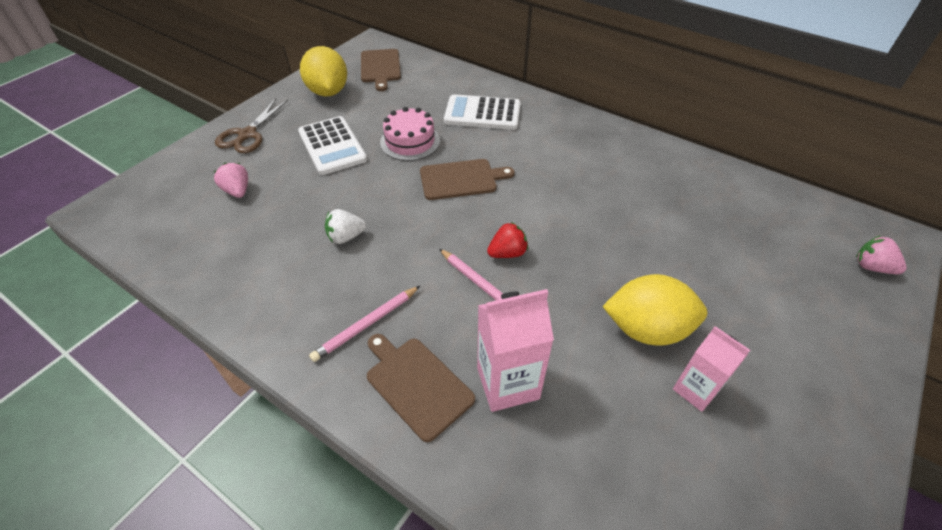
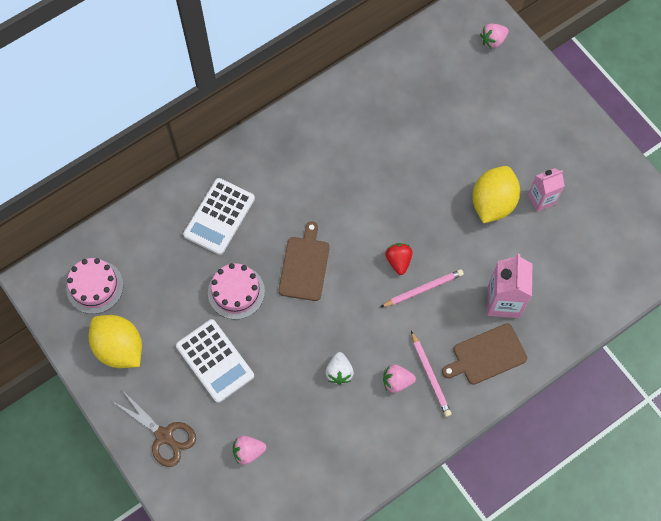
camera: 70 degrees left, 20 degrees up
white calculator [298,116,367,175] -> white calculator turned 60 degrees clockwise [176,319,254,403]
yellow lemon [300,46,347,96] -> yellow lemon turned 45 degrees clockwise [89,315,142,368]
brown cutting board [361,49,401,91] -> pink cake [66,258,123,314]
none -> pink strawberry [383,364,416,393]

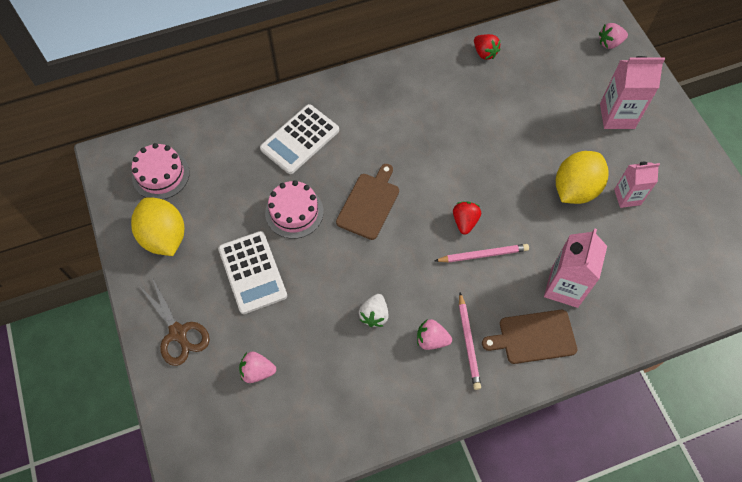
camera: 15 degrees right, 5 degrees down
none -> red strawberry [474,34,501,60]
none -> pink carton [600,56,665,129]

